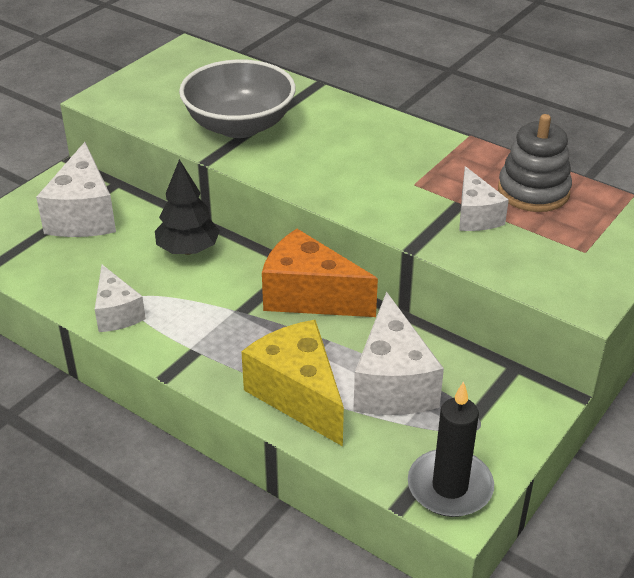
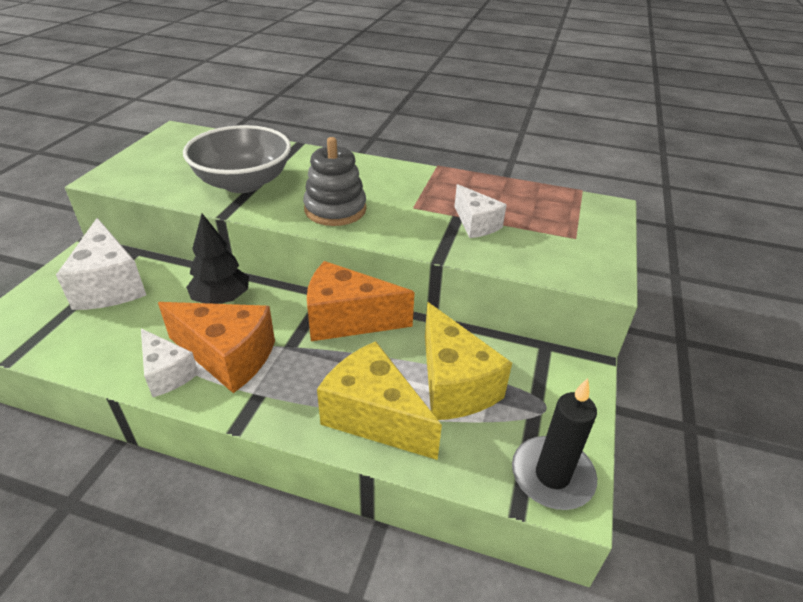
camera: 20 degrees left, 0 degrees up
white cheese [353,292,444,415] -> yellow cheese [425,302,512,420]
grey stacking toy [498,114,572,212] -> grey stacking toy moved to [303,137,366,226]
none -> orange cheese [158,302,275,393]

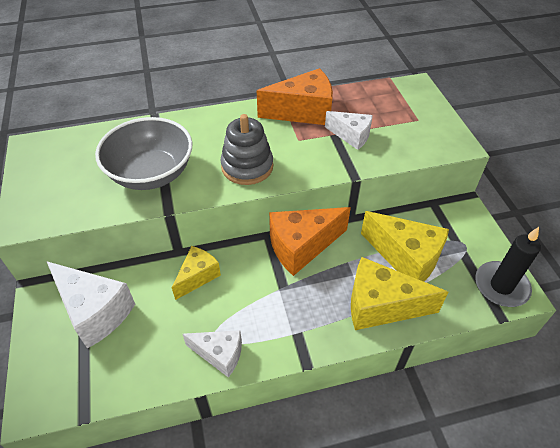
camera: 30 degrees left, 10 degrees up
orange cheese [158,302,275,393] -> orange cheese moved to [257,68,333,125]
black tree [186,214,249,304] -> yellow cheese [172,246,221,300]

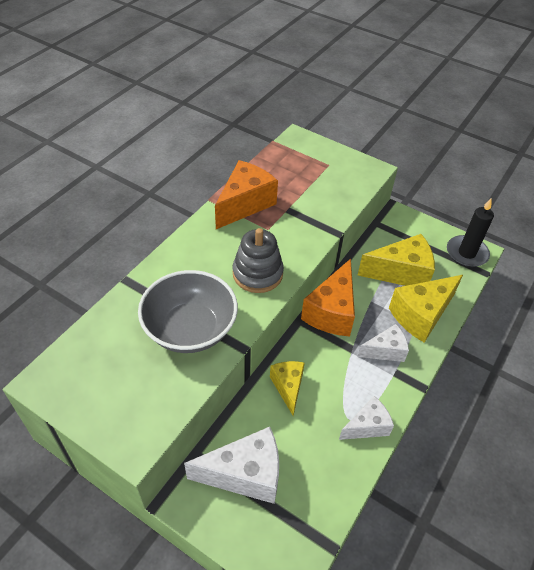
camera: 45 degrees left, 0 degrees up
white cheese [325,111,373,150] -> white cheese moved to [357,324,409,362]

